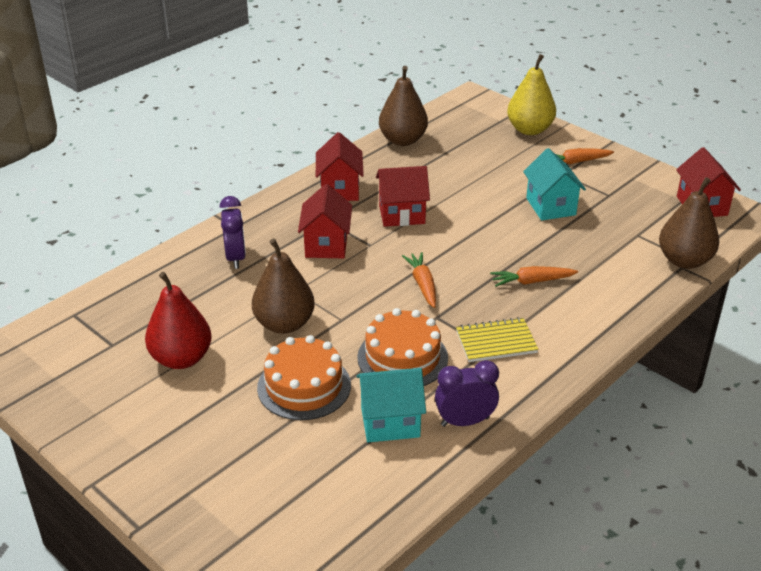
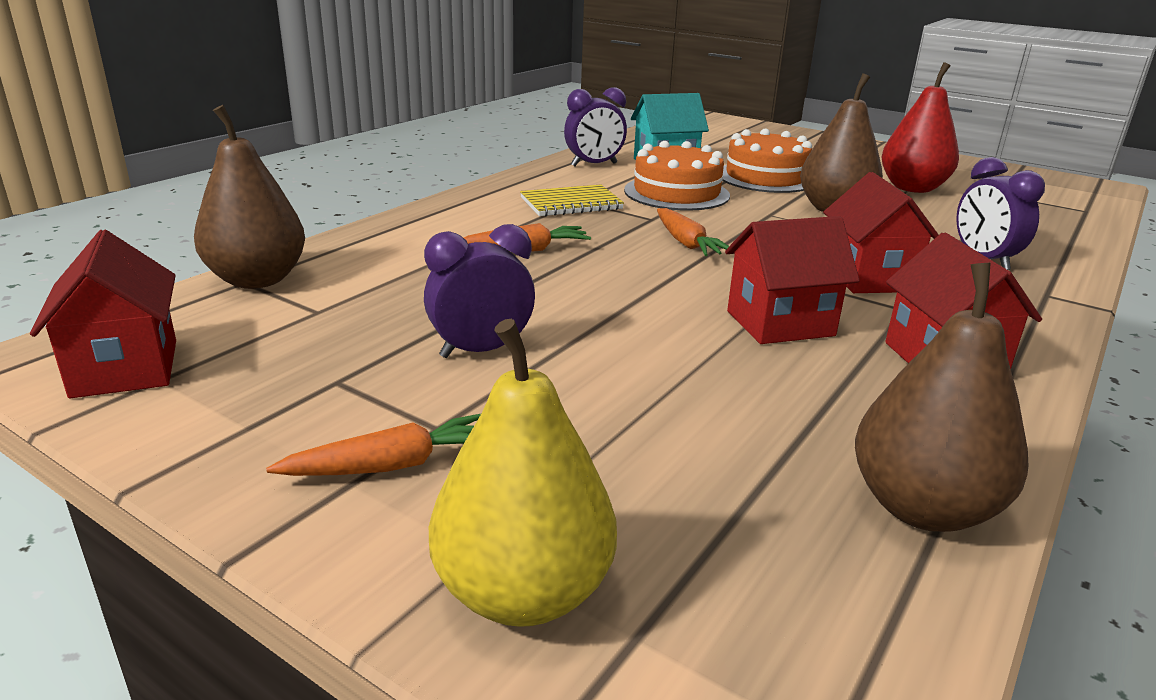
camera: 170 degrees right, 10 degrees down
turquoise house [523,148,586,221] -> purple clock [424,224,535,358]

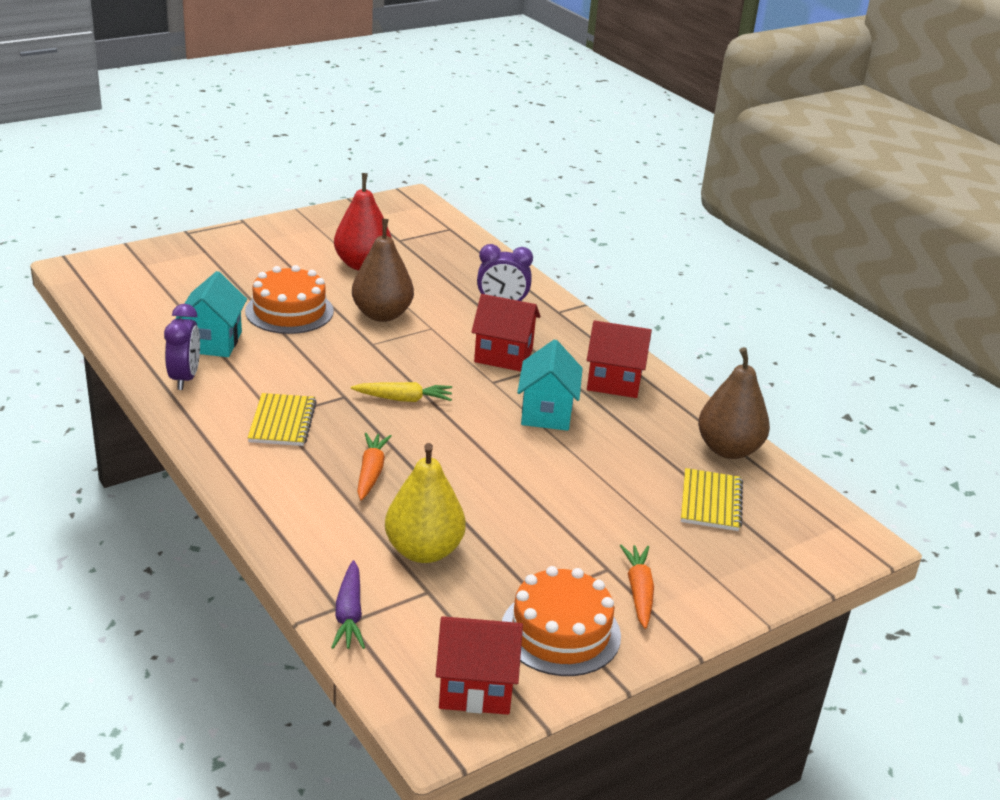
camera: 70 degrees left, 5 degrees up
brown pear [194,105,305,289] -> purple carrot [331,560,365,649]
purple clock [424,224,535,358] -> none
yellow pear [429,319,617,627] -> yellow pear moved to [385,443,466,563]
orange cake [624,141,730,211] -> orange cake moved to [502,566,621,676]
orange carrot [657,208,729,256] -> yellow carrot [351,382,452,402]
red house [725,216,860,344] -> turquoise house [517,339,583,431]
none -> yellow notebook [681,468,743,531]

